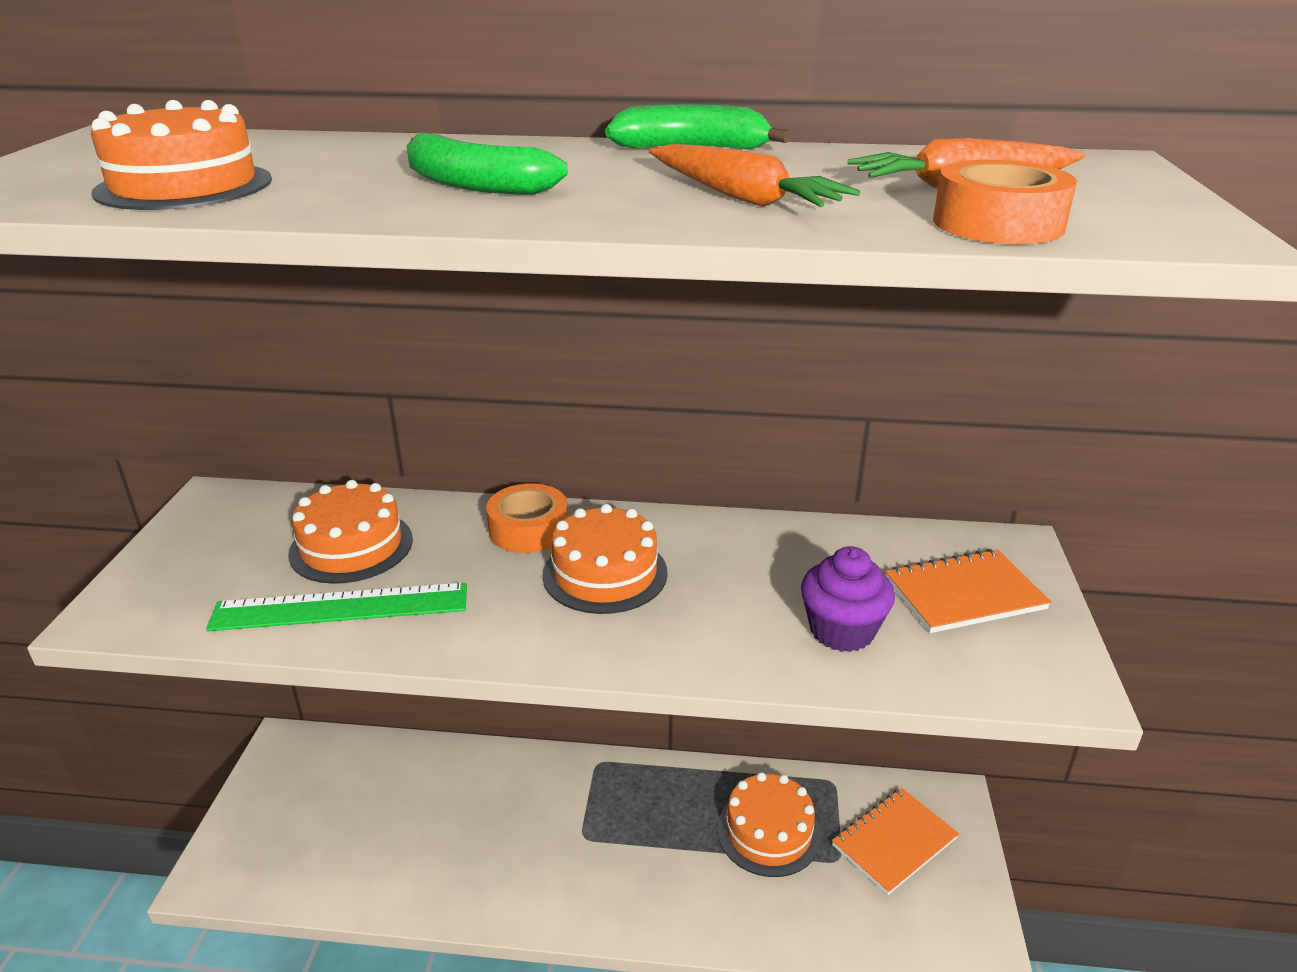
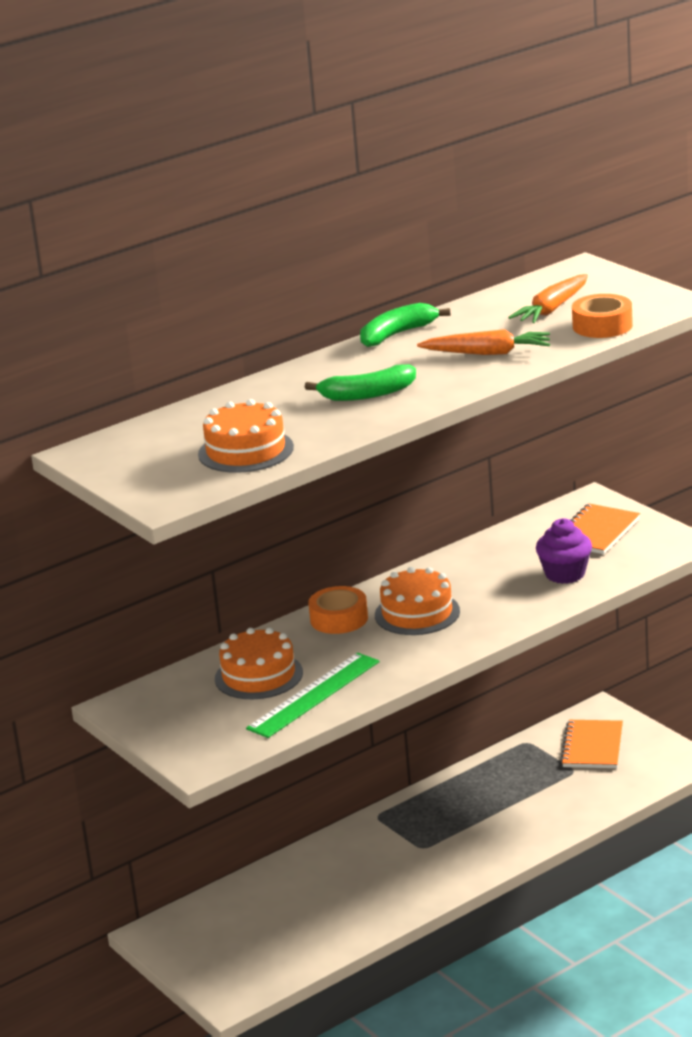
camera: 40 degrees left, 5 degrees down
orange cake [717,772,821,877] -> none

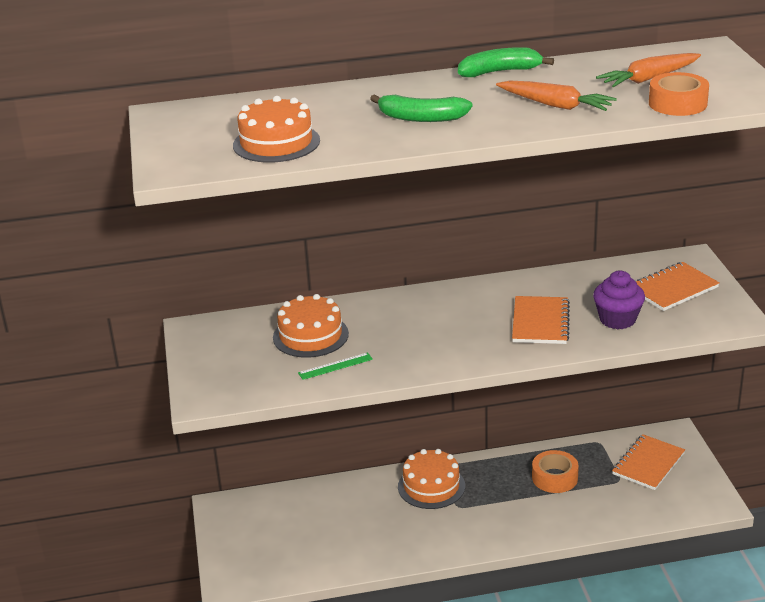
camera: 25 degrees right, 5 degrees up
green ruler [246,653,380,738] -> green ruler [298,353,373,380], size x0.51
orange tape [309,586,368,634] -> orange tape moved to [532,450,579,493]
orange cake [375,567,460,635] -> orange cake moved to [398,449,465,509]
none -> orange notebook [512,296,570,344]

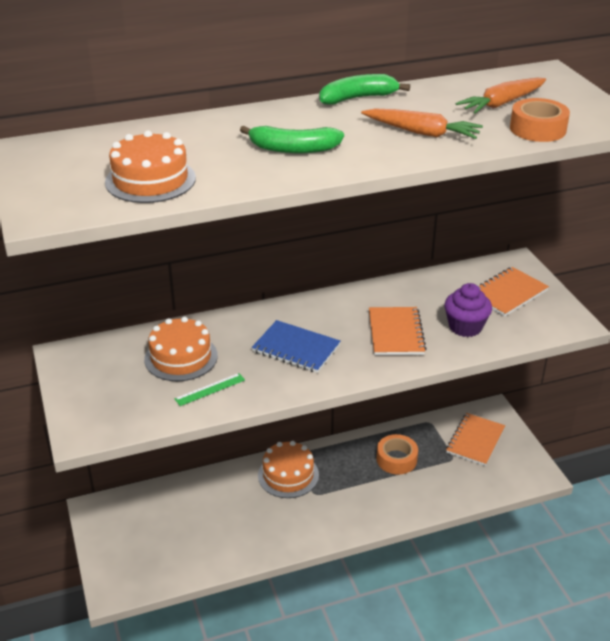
camera: 10 degrees left, 5 degrees up
none -> blue notebook [252,320,341,373]

